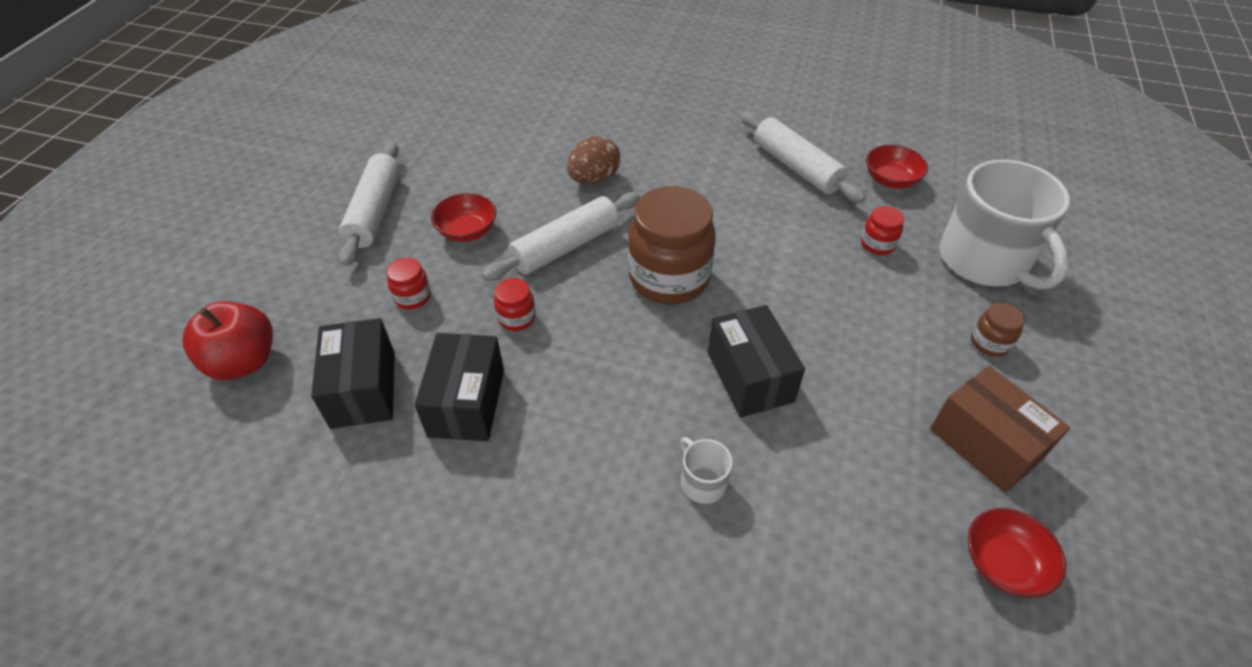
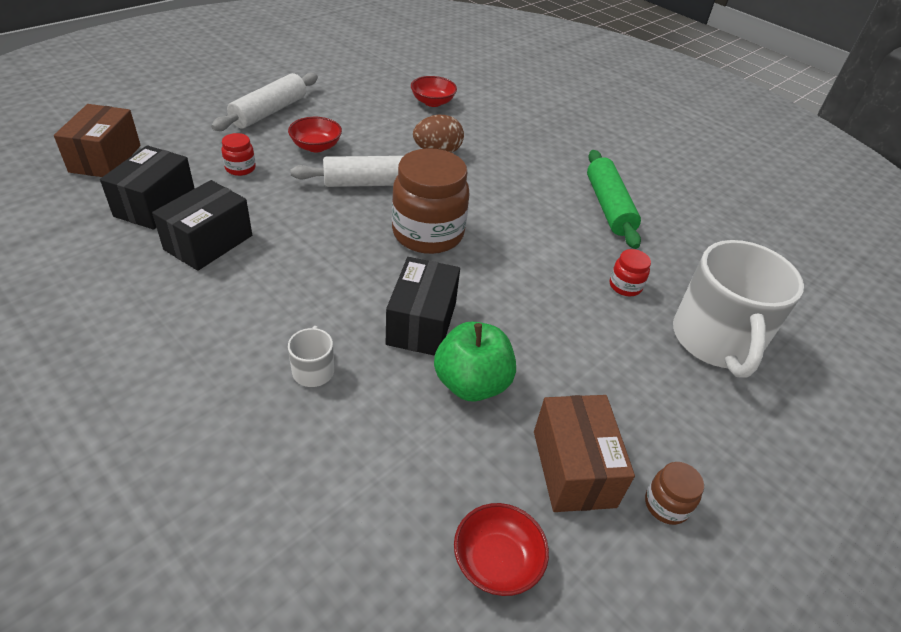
camera: 25 degrees right, 5 degrees down
red apple [183,301,273,380] -> brown box [54,104,141,177]
red jar [494,278,536,331] -> none
white rolling pin [741,112,866,203] -> green rolling pin [587,150,641,249]
red bowl [866,145,928,189] -> red bowl moved to [411,76,457,107]
brown jar [971,303,1025,357] -> brown jar moved to [645,462,704,525]
none -> green apple [434,321,516,402]

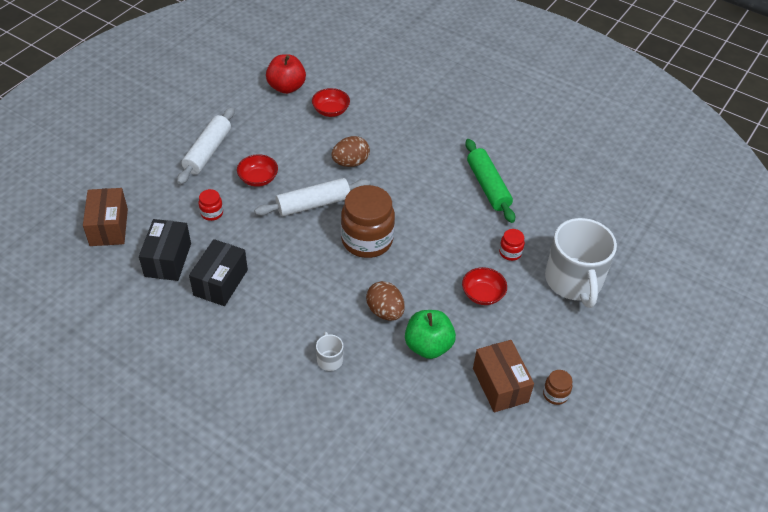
camera: 10 degrees left, 5 degrees up
black box [386,257,460,356] -> brown egg [366,281,405,321]
red bowl [454,503,549,596] -> red bowl moved to [462,267,507,305]
none -> red apple [266,54,306,94]

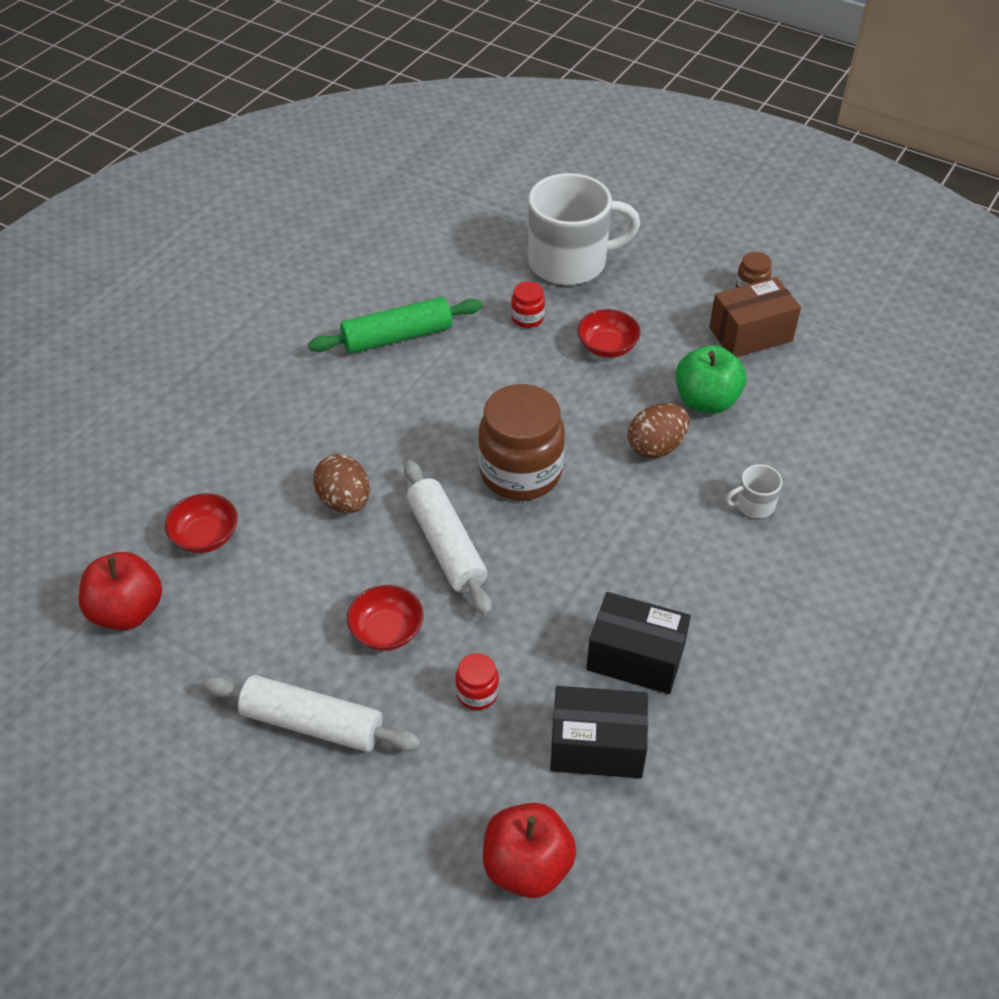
camera: 90 degrees left, 0 degrees up
brown box [83,188,128,246] -> red apple [483,803,577,898]

